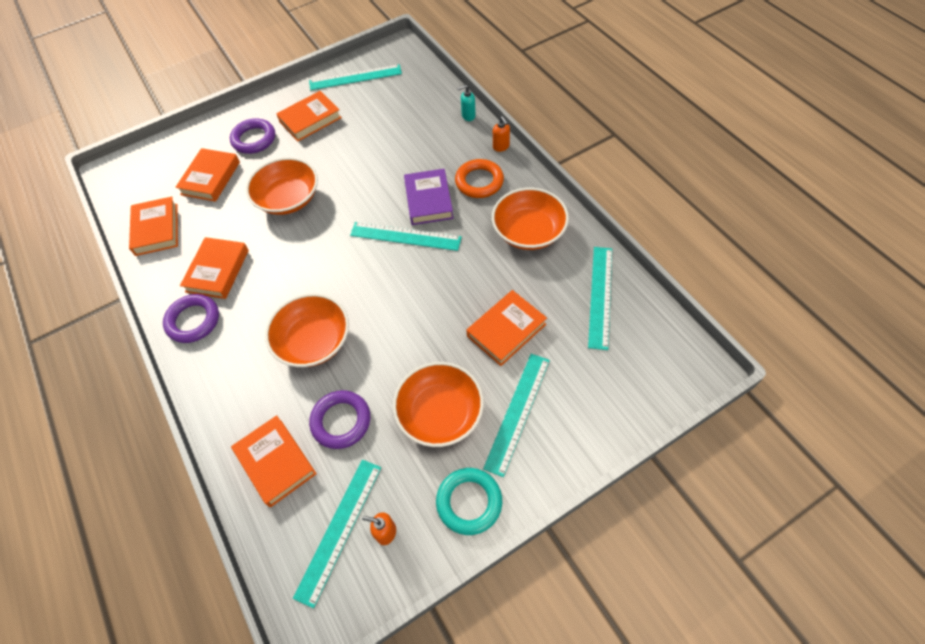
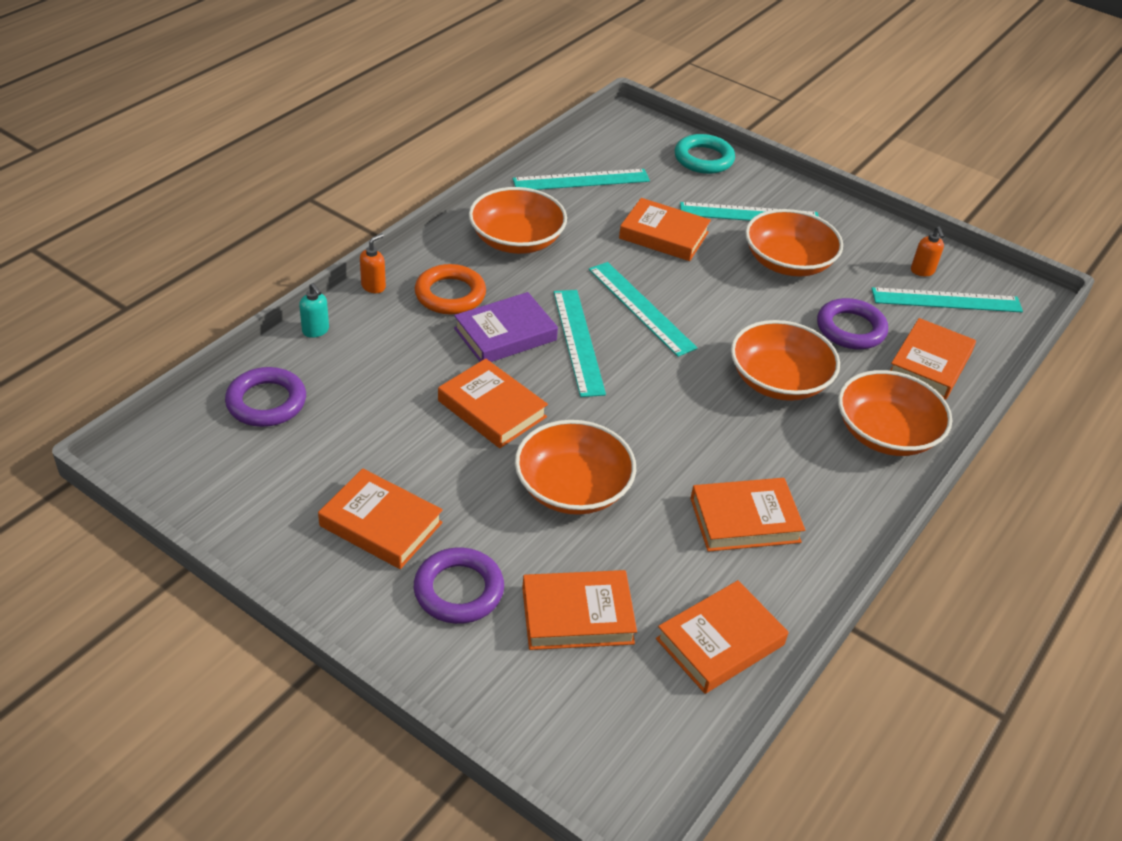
camera: 120 degrees left, 15 degrees down
purple ring [163,294,219,343] -> purple ring moved to [225,367,306,427]
turquoise ruler [309,64,402,90] -> turquoise ruler moved to [589,262,697,357]
turquoise ring [436,468,502,535] -> turquoise ring moved to [675,134,735,174]
none -> orange book [438,359,548,448]
none -> orange bowl [838,370,952,456]

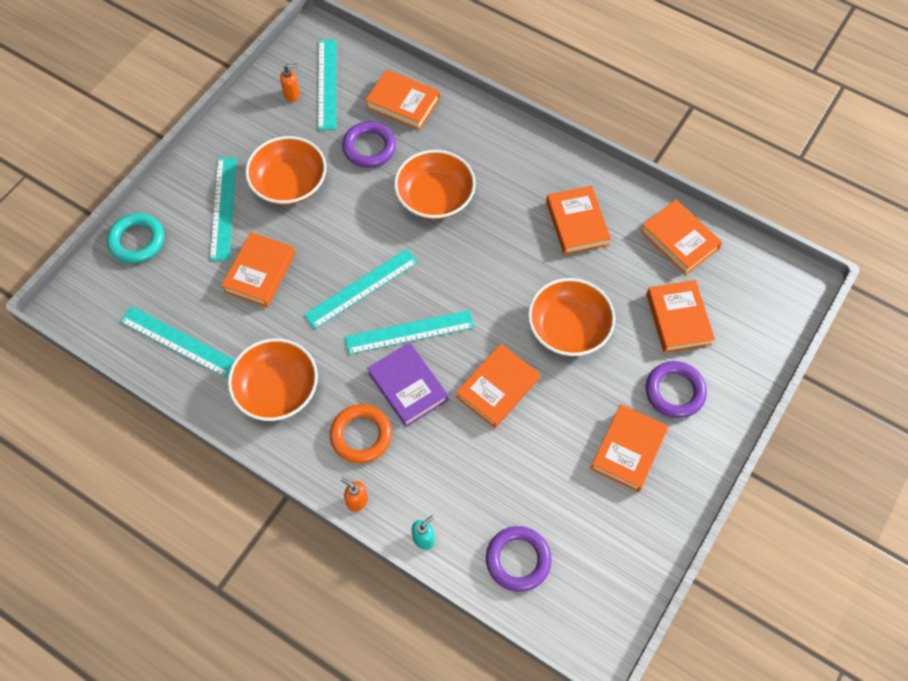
camera: 90 degrees left, 20 degrees up
turquoise ruler [512,169,650,190] -> turquoise ruler turned 45 degrees counterclockwise [120,306,235,378]
orange bowl [838,370,952,456] -> none

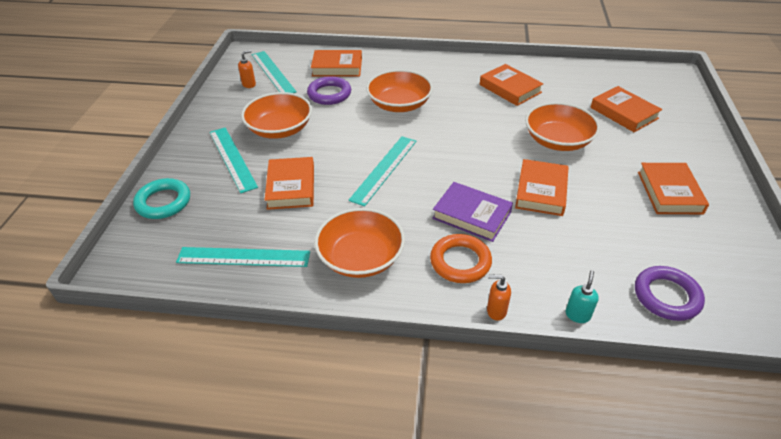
camera: 25 degrees left, 20 degrees down
turquoise ruler [345,310,474,355] -> none
orange book [640,200,722,275] -> none
purple ring [646,361,707,418] -> none

